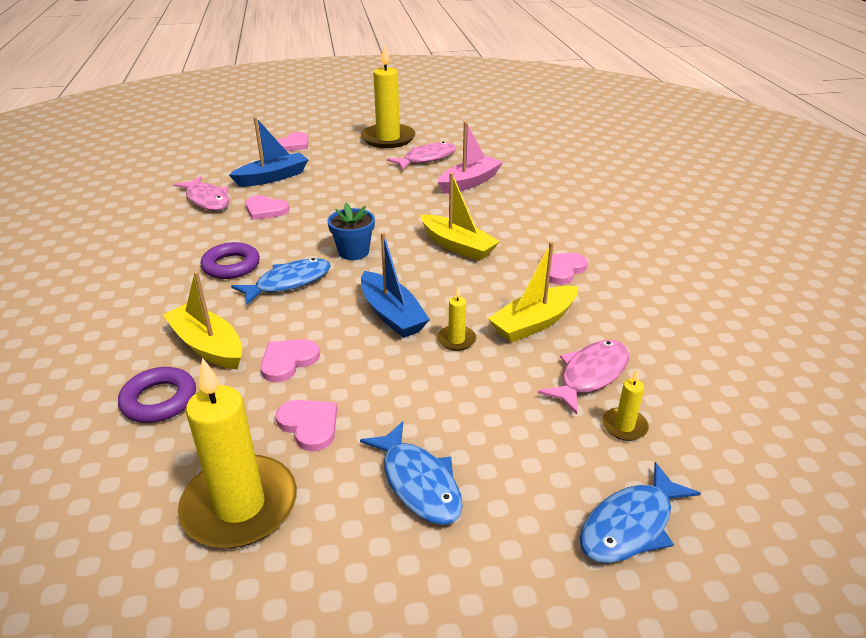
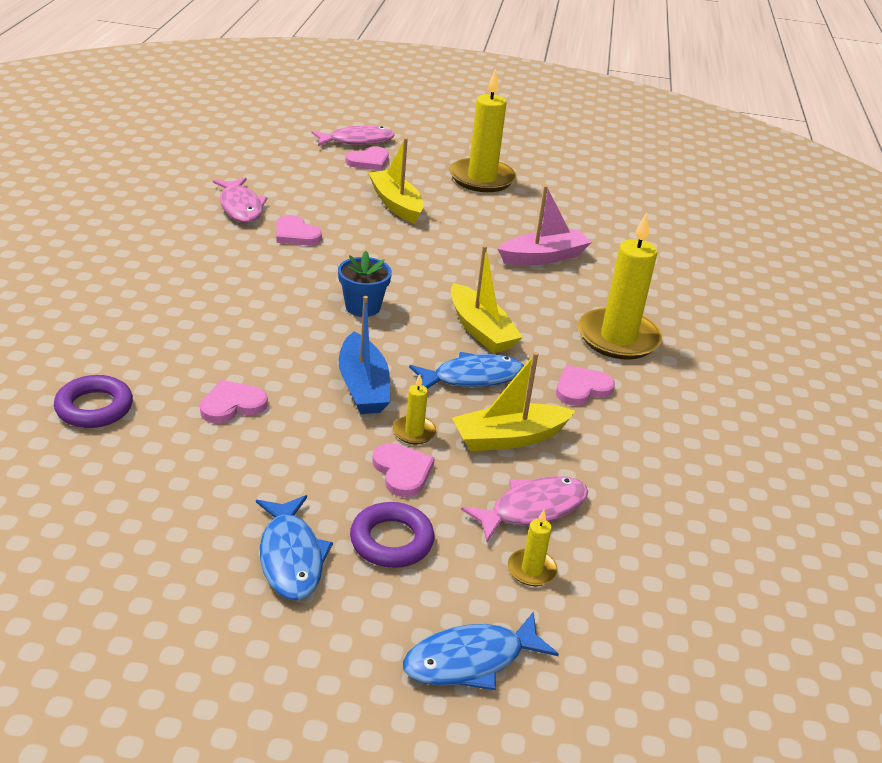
camera: 15 degrees right, 0 degrees up
yellow boat [163,271,242,369] -> yellow boat moved to [368,138,424,224]
yellow candle [178,358,297,548] -> yellow candle moved to [578,213,662,360]
purple ring [201,242,260,279] -> purple ring moved to [350,502,434,568]
blue boat [229,117,309,187] -> none
blue fish [231,258,331,305] -> blue fish moved to [409,352,524,389]
pink heart [276,400,337,452] -> pink heart moved to [372,443,435,497]
pink fish [387,142,456,170] -> pink fish moved to [311,125,395,146]

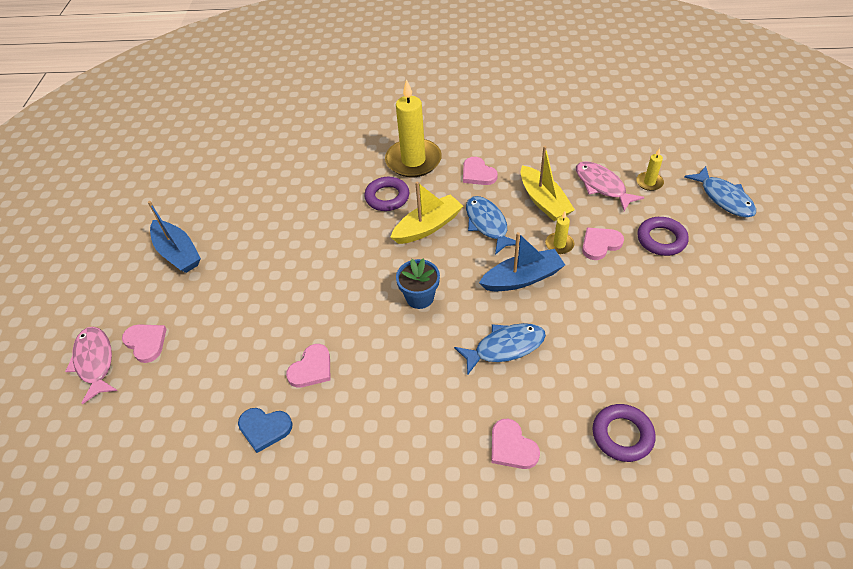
camera: 90 degrees left, 15 degrees up
pink heart [200,380,268,423] -> pink heart moved to [492,419,540,469]
pink fish [213,177,267,223] -> blue heart [238,408,293,453]
blue fish [256,495,333,601] -> blue fish moved to [454,323,546,376]
yellow boat [368,138,424,224] -> none
yellow candle [449,69,517,192] -> blue boat [148,201,201,273]
pink boat [498,186,592,265] -> none
none -> purple ring [364,177,409,211]

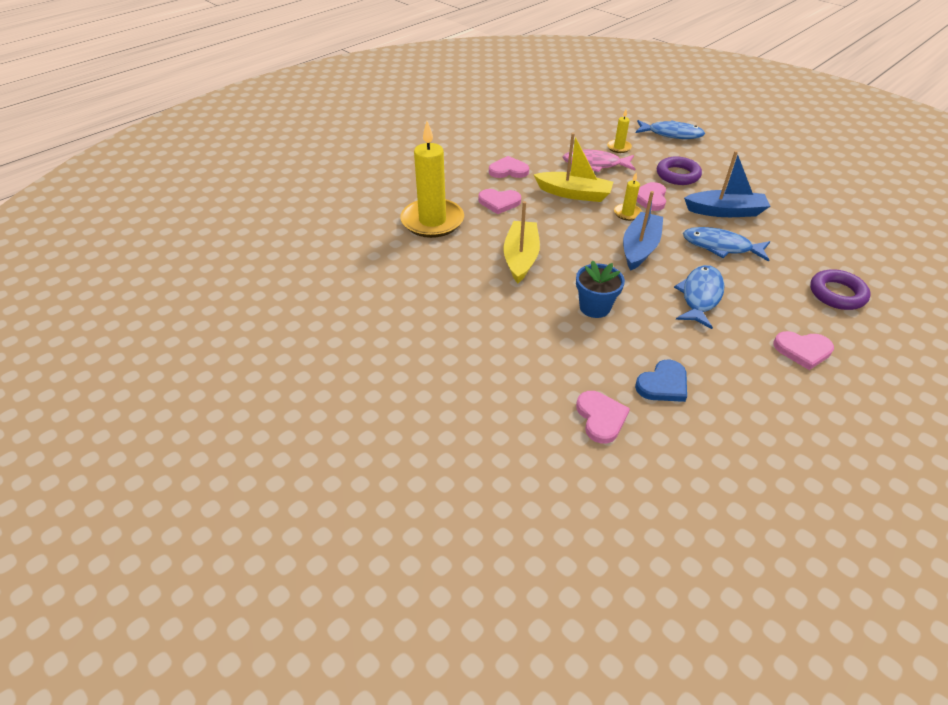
camera: 50 degrees left, 5 degrees down
pink fish [65,327,118,405] -> none
pink heart [122,324,167,363] -> pink heart moved to [489,156,529,178]
blue boat [148,201,201,273] -> blue boat moved to [684,151,770,217]
blue heart [238,408,293,453] -> blue heart moved to [635,360,687,402]
purple ring [364,177,409,211] -> none
blue fish [466,196,520,255] -> blue fish moved to [683,227,770,262]

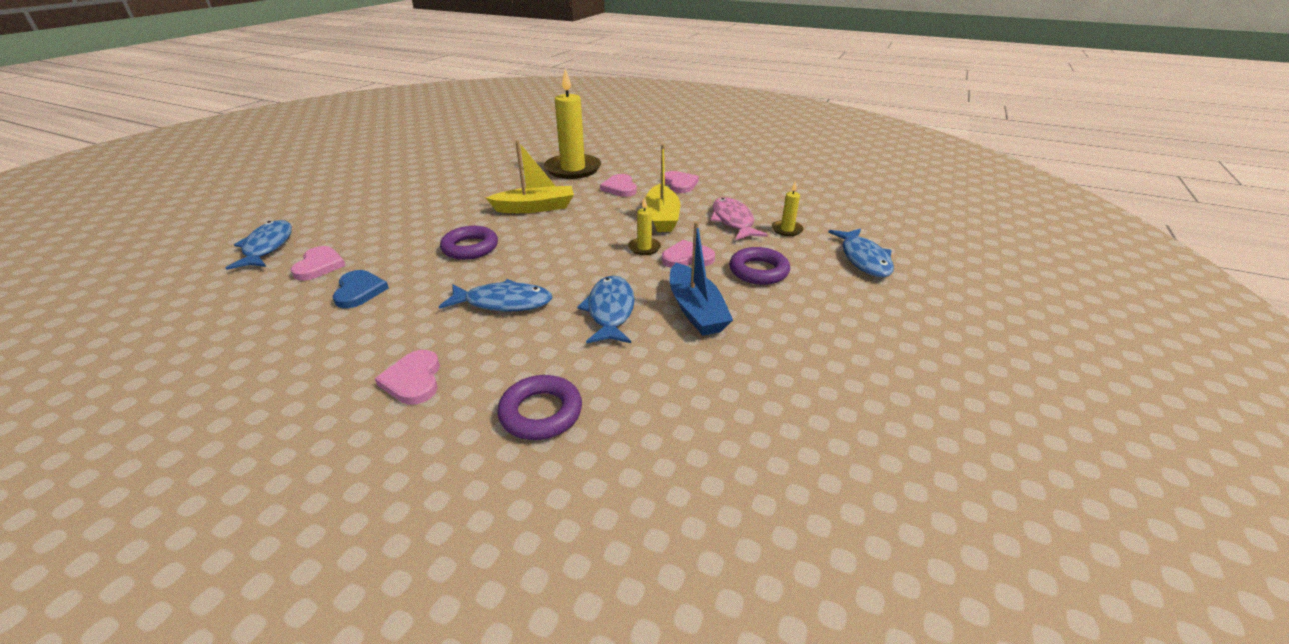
camera: 70 degrees right, 10 degrees down
blue flower pot [576,261,625,318] -> purple ring [440,226,498,260]
pink heart [576,391,630,444] -> pink heart turned 60 degrees counterclockwise [291,246,346,281]
blue boat [623,191,663,271] -> none
blue heart [635,360,687,402] -> blue heart turned 135 degrees counterclockwise [333,270,389,308]
none -> blue fish [225,220,292,270]

